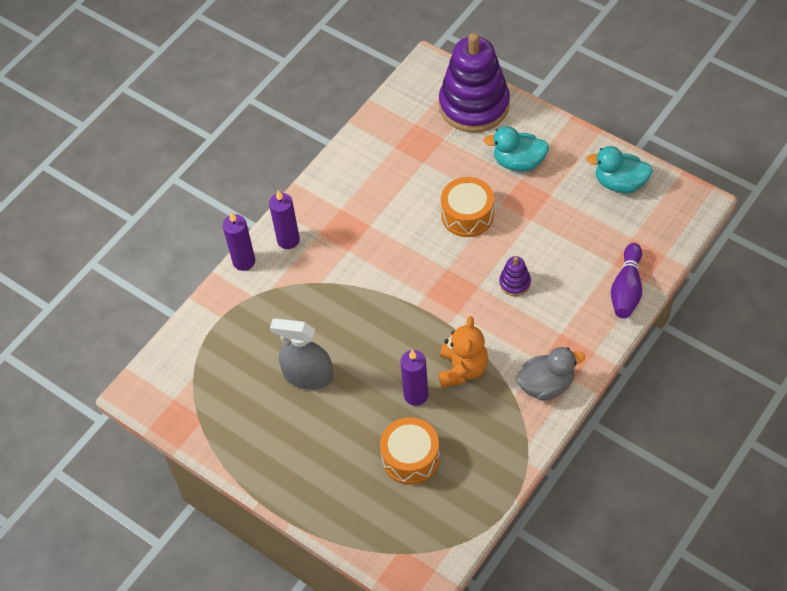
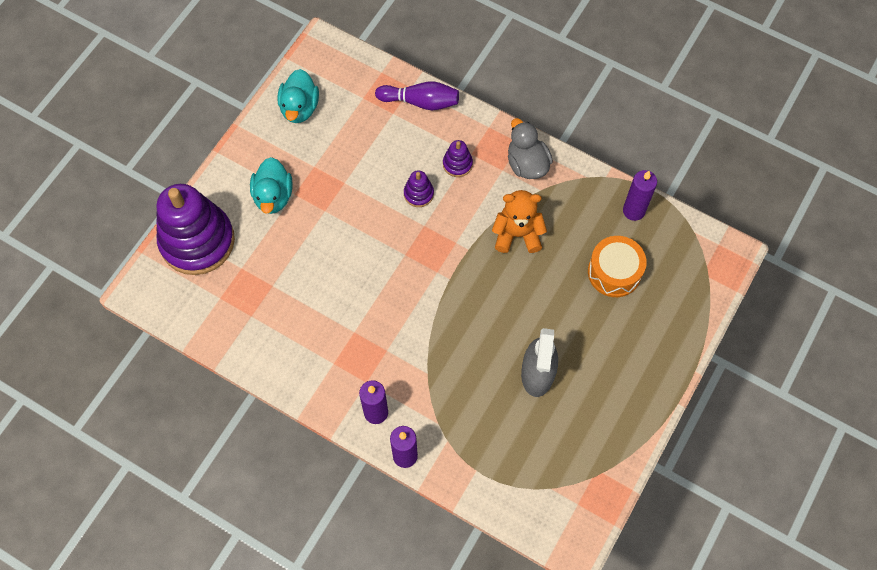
camera: 100 degrees left, 10 degrees up
purple candle [400,350,428,406] -> purple candle moved to [623,170,657,221]
orange drum [441,177,494,237] -> none
none -> purple stacking toy [443,140,473,177]

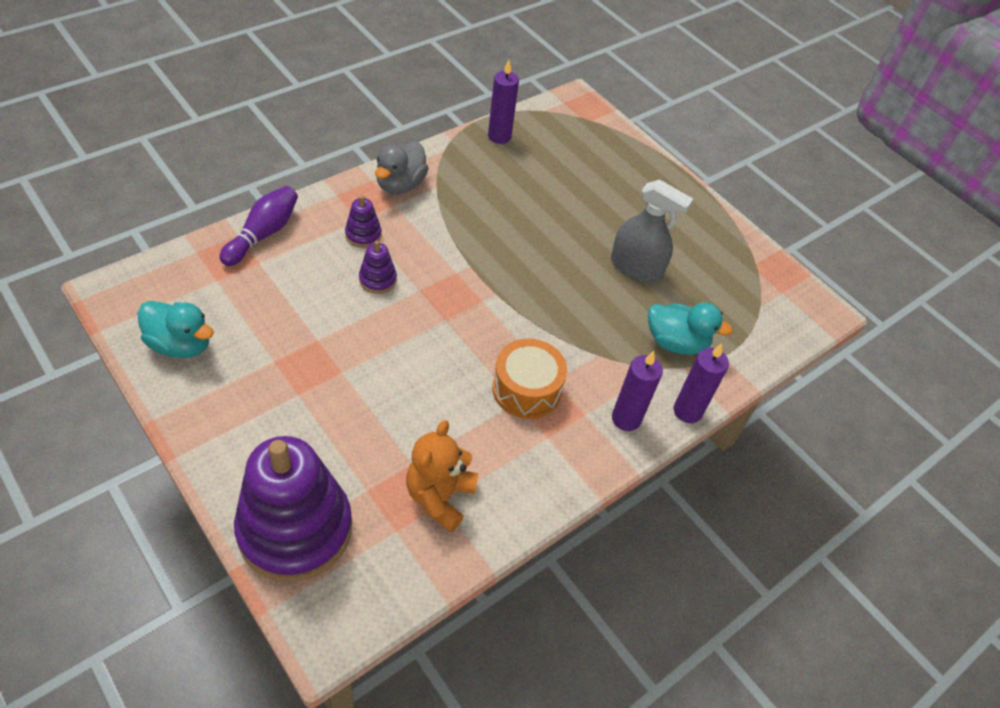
camera: 75 degrees left, 15 degrees down
turquoise duck [250,157,292,214] -> turquoise duck moved to [648,302,733,355]
orange teddy bear [492,190,547,253] -> orange teddy bear moved to [406,420,478,532]
grey duck [508,118,553,179] -> grey duck turned 60 degrees counterclockwise [375,141,429,194]
orange drum [588,236,647,297] -> orange drum moved to [492,339,567,419]

